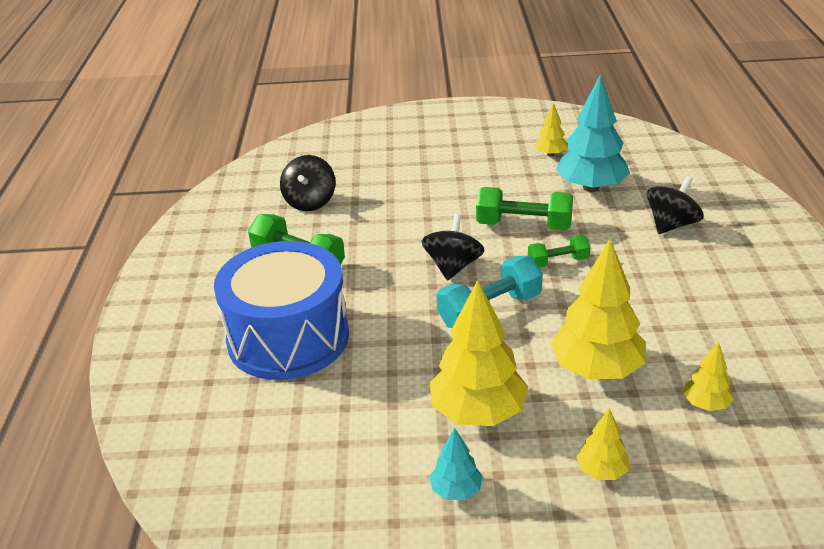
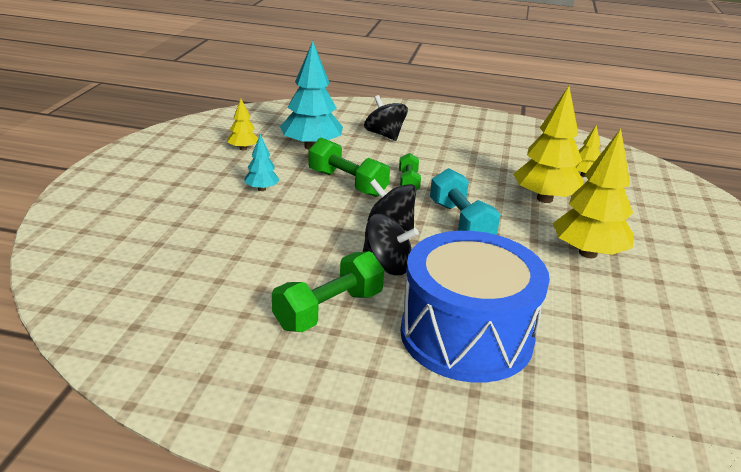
camera: 80 degrees left, 5 degrees down
black spinning top [280,155,336,211] -> black spinning top moved to [363,213,419,275]
turquoise tree [430,428,483,500] -> turquoise tree moved to [244,134,280,191]
green dumbbell [476,187,573,230] -> green dumbbell turned 75 degrees counterclockwise [308,138,390,197]
yellow tree [576,408,629,480] -> none

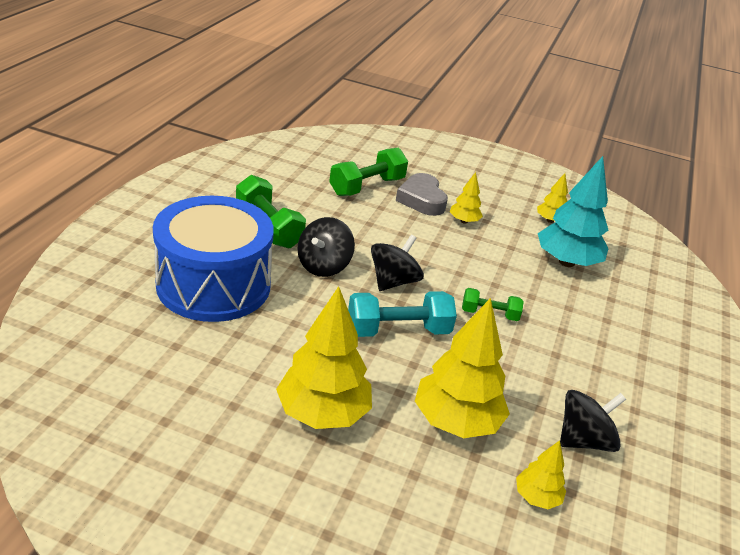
camera: 95 degrees right, 5 degrees up
turquoise tree [244,134,280,191] -> yellow tree [450,172,483,224]
green dumbbell [308,138,390,197] -> green dumbbell moved to [329,148,408,196]
black spinning top [364,95,408,141] -> black spinning top moved to [560,390,626,452]
none -> grey heart [396,173,448,216]

